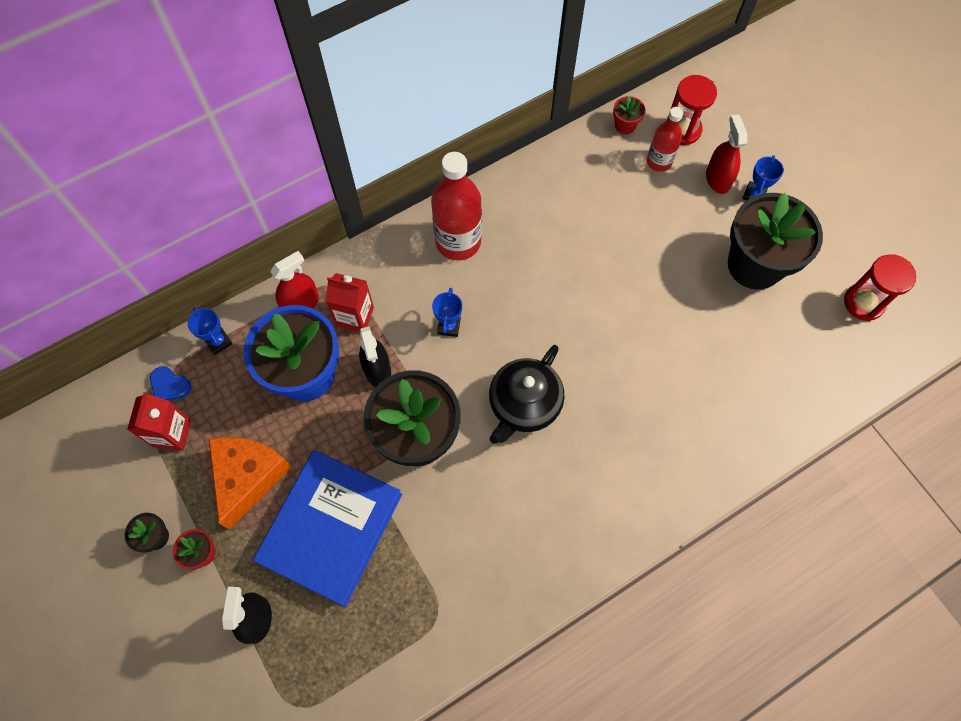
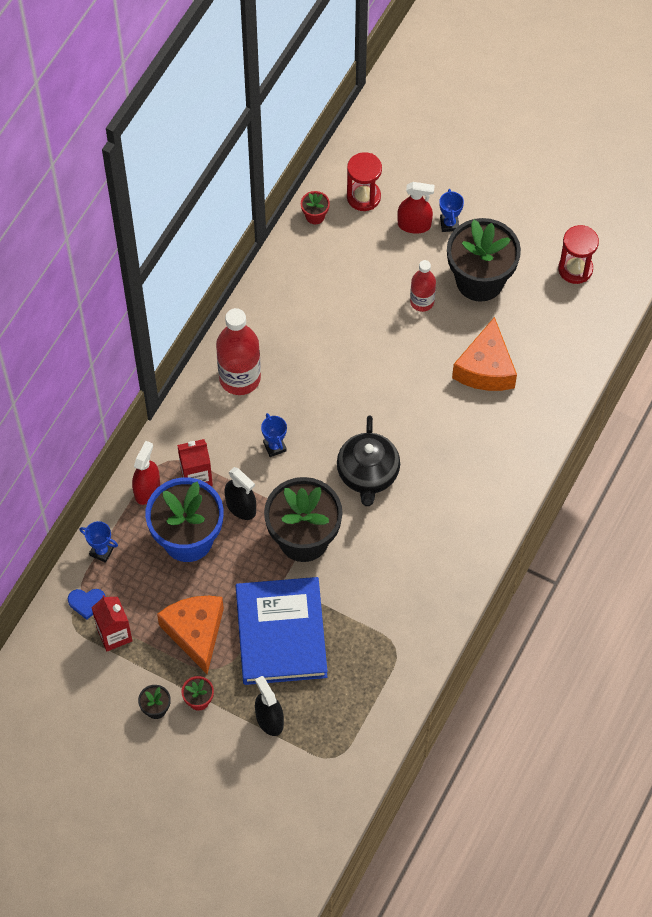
camera: 30 degrees left, 5 degrees down
red bottle [647,107,683,172] -> red bottle moved to [410,260,436,312]
red spray bottle [706,114,747,194] -> red spray bottle turned 135 degrees clockwise [397,182,435,234]
none -> orange cheese [452,317,517,391]

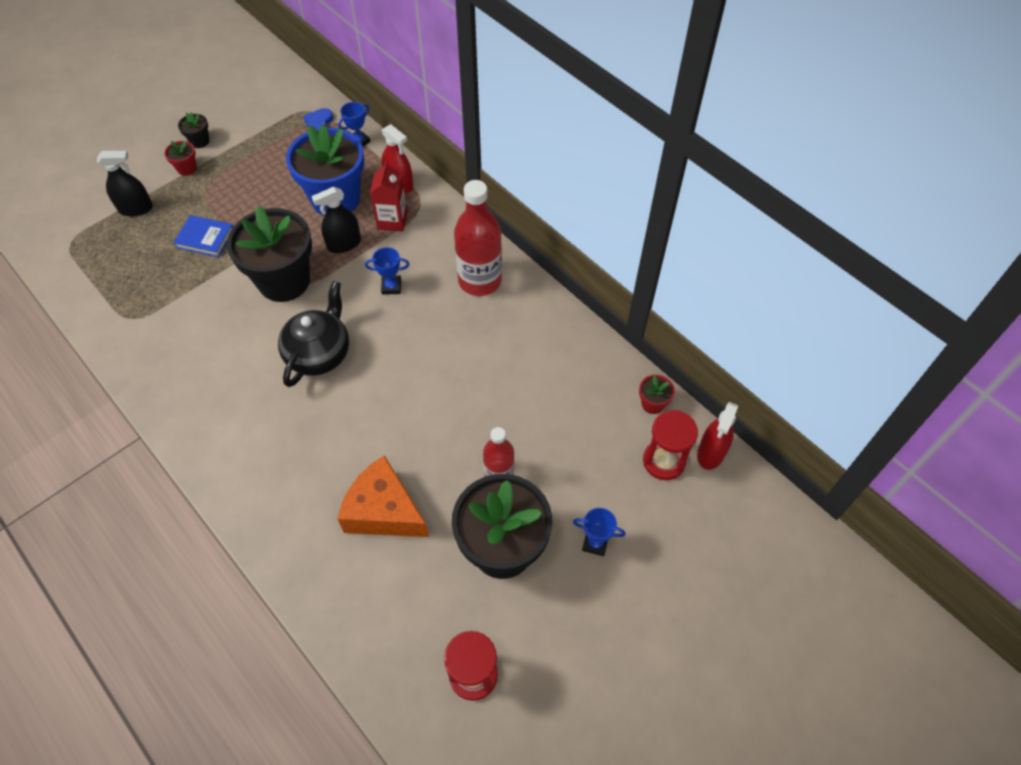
camera: 110 degrees right, 5 degrees down
red carton [91,595,132,651] -> none
orange cheese [157,596,224,674] -> none
blue book [236,577,327,685] -> blue book [173,215,233,257], size x0.47
black teapot [337,415,400,506] -> black teapot turned 90 degrees clockwise [278,281,349,387]
red spray bottle [397,182,435,234] -> red spray bottle moved to [697,402,739,470]

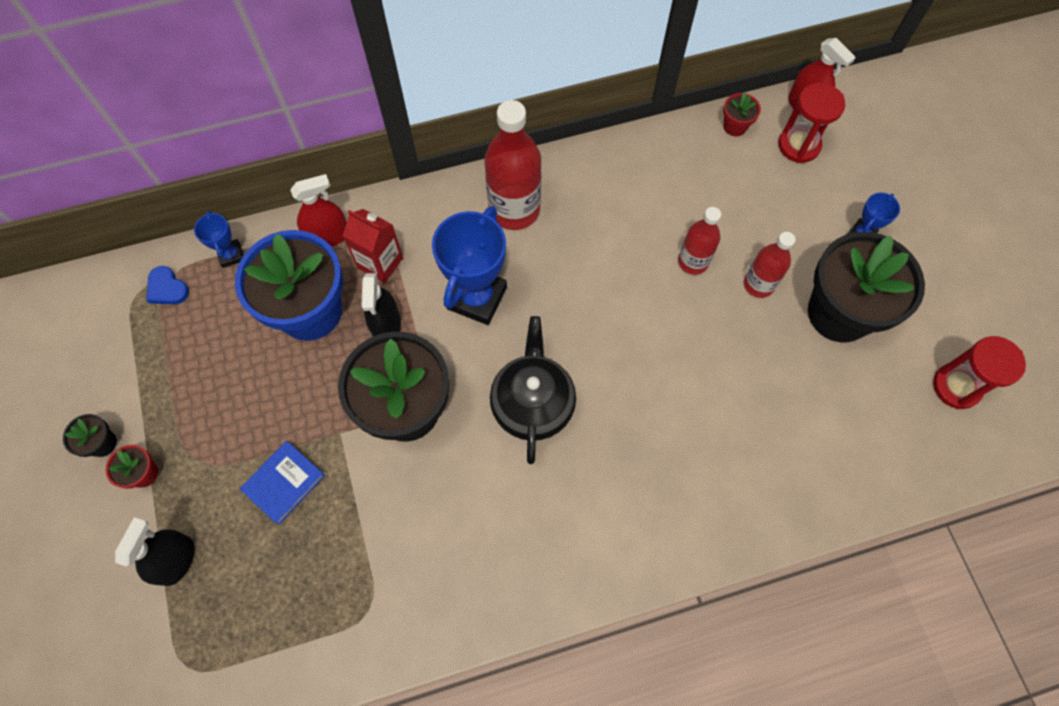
camera: 65 degrees left, 10 degrees up
black teapot [278,281,349,387] -> black teapot turned 45 degrees clockwise [490,316,576,464]
orange cheese [338,455,429,537] -> none
blue trophy [365,247,410,295] -> blue trophy [432,206,507,325], size x2.02
none -> red bottle [678,207,721,275]

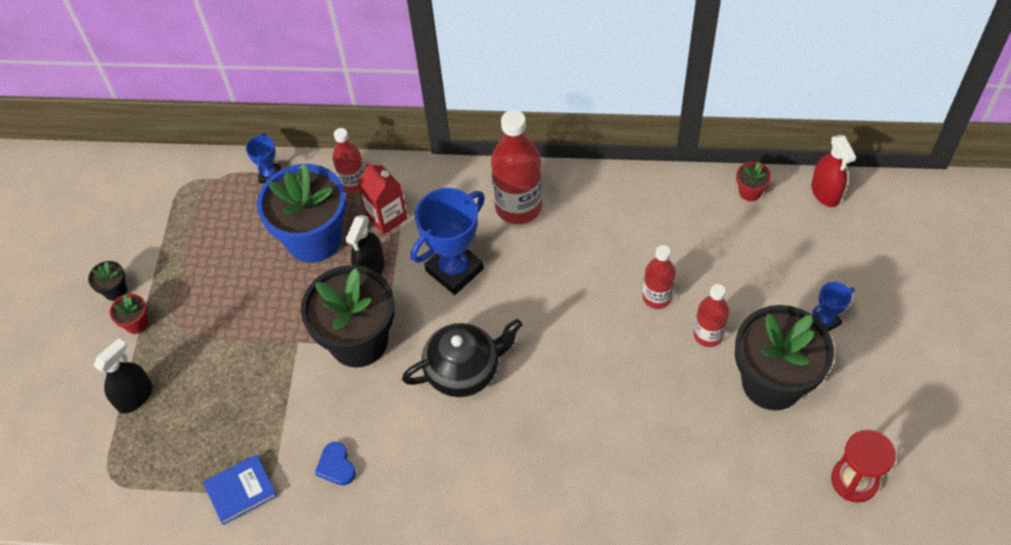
camera: 25 degrees right, 10 degrees down
blue heart [146,266,189,304] -> blue heart moved to [315,442,356,485]
blue book [240,441,325,525] -> blue book moved to [203,454,277,525]
red spray bottle [290,174,347,247] -> red bottle [332,128,365,193]
black teapot [490,316,576,464] -> black teapot turned 45 degrees clockwise [402,319,522,397]
red hourglass [778,83,845,163] -> none

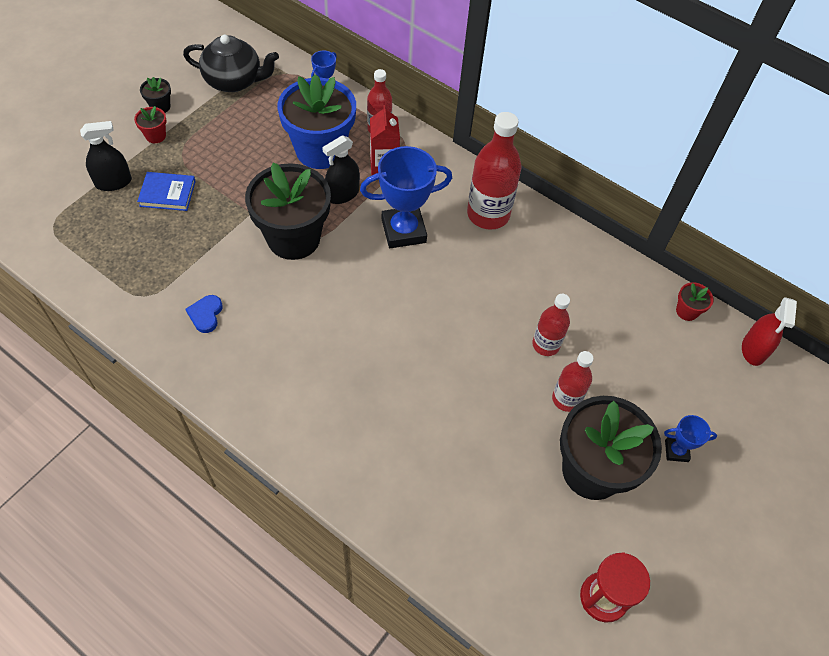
camera: 25 degrees right, 0 degrees up
blue book [203,454,277,525] -> blue book moved to [137,172,196,211]
black teapot [402,319,522,397] -> black teapot moved to [183,35,279,92]

